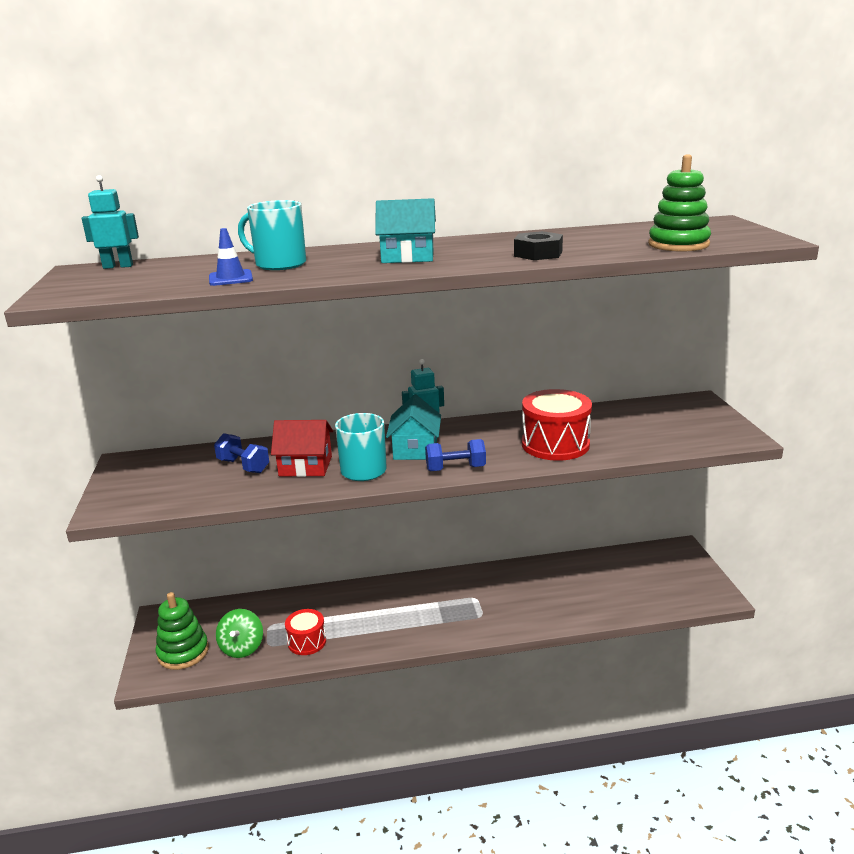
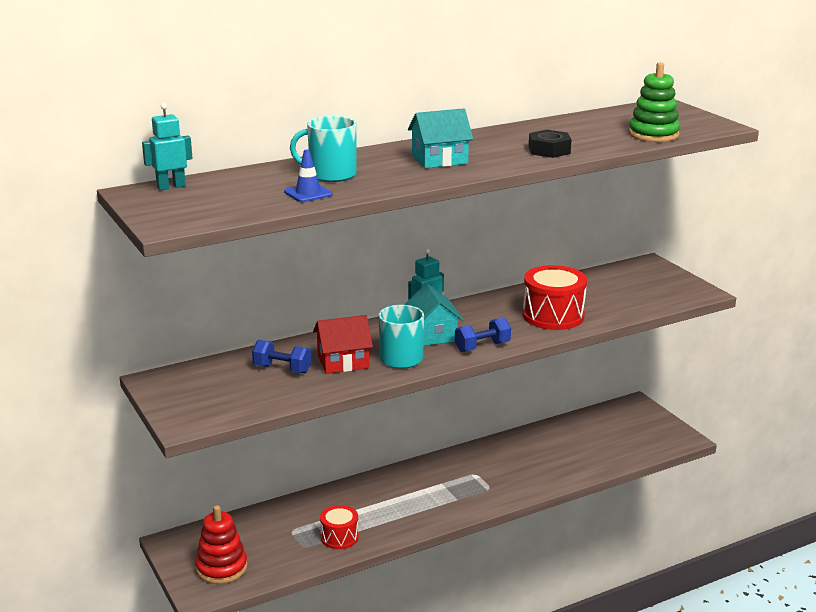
camera: 20 degrees left, 0 degrees up
green stacking toy [155,592,209,670] -> red stacking toy [195,505,248,584]
green spinning top [216,609,263,658] -> none

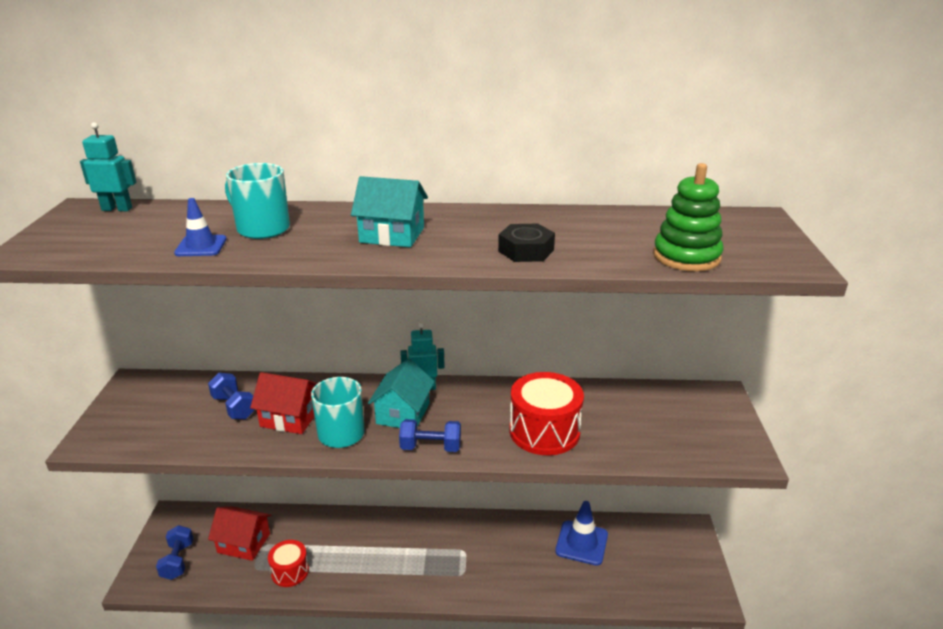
camera: 30 degrees right, 5 degrees up
red stacking toy [195,505,248,584] -> blue dumbbell [156,525,194,580]
none -> red house [208,506,271,561]
none -> blue traffic cone [555,501,608,566]

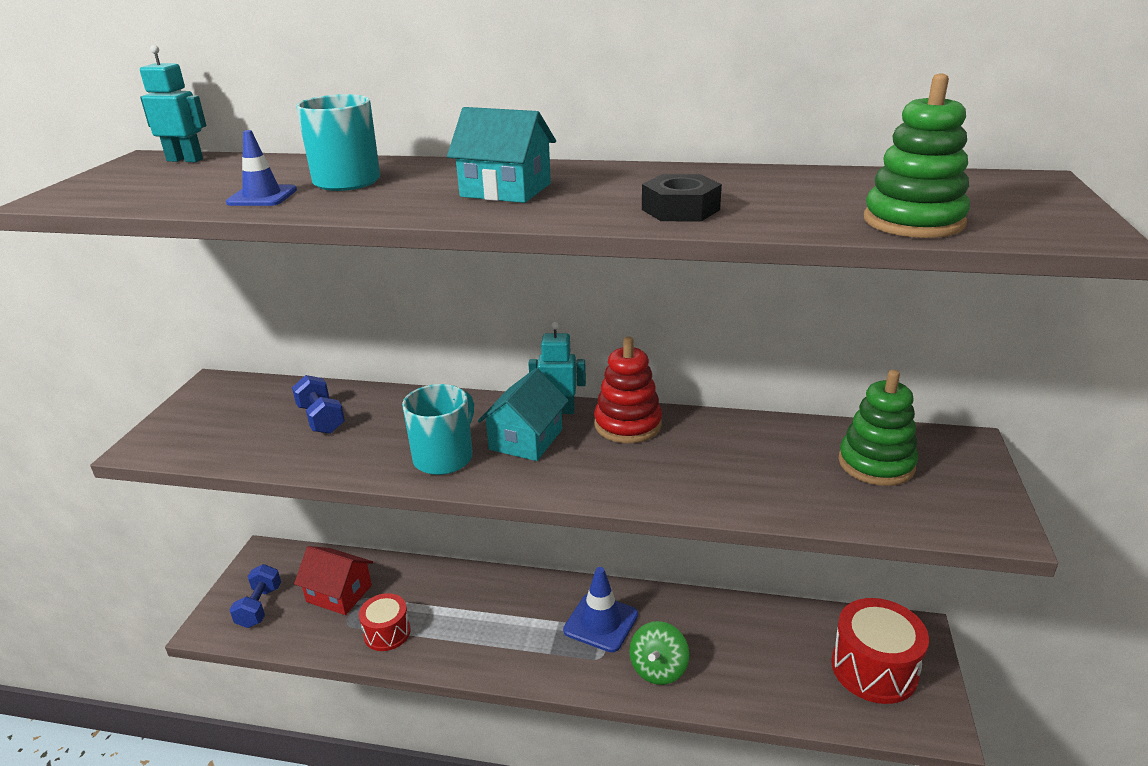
camera: 10 degrees right, 0 degrees up
red house [250,372,318,434] -> none
blue dumbbell [399,419,461,452] -> none
red drum [510,372,584,455] -> red drum moved to [831,598,929,704]
blue traffic cone [555,501,608,566] -> blue traffic cone moved to [563,567,638,653]
none -> red stacking toy [594,337,662,443]
none -> green spinning top [629,621,689,685]
none -> green stacking toy [838,370,918,486]

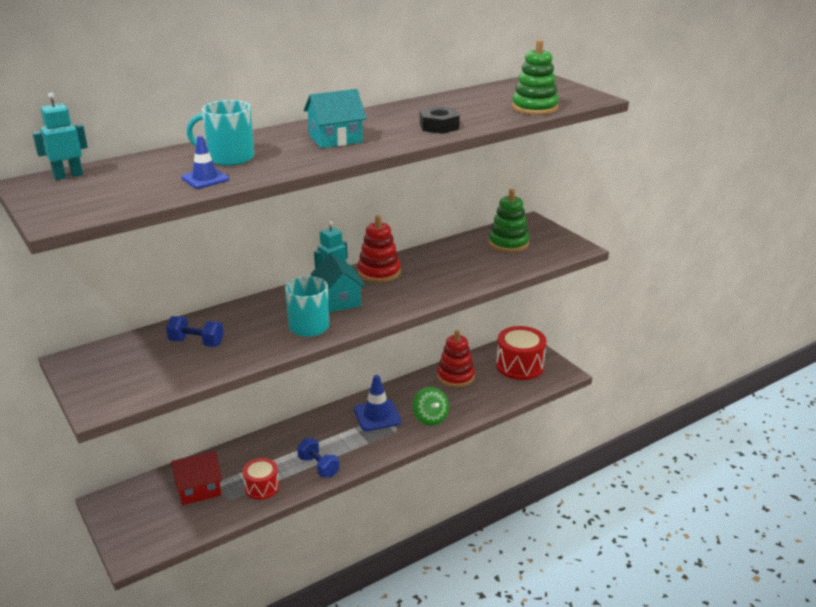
camera: 45 degrees left, 0 degrees up
blue dumbbell [229,564,281,628] -> blue dumbbell moved to [297,438,339,478]
none -> red stacking toy [437,330,475,388]

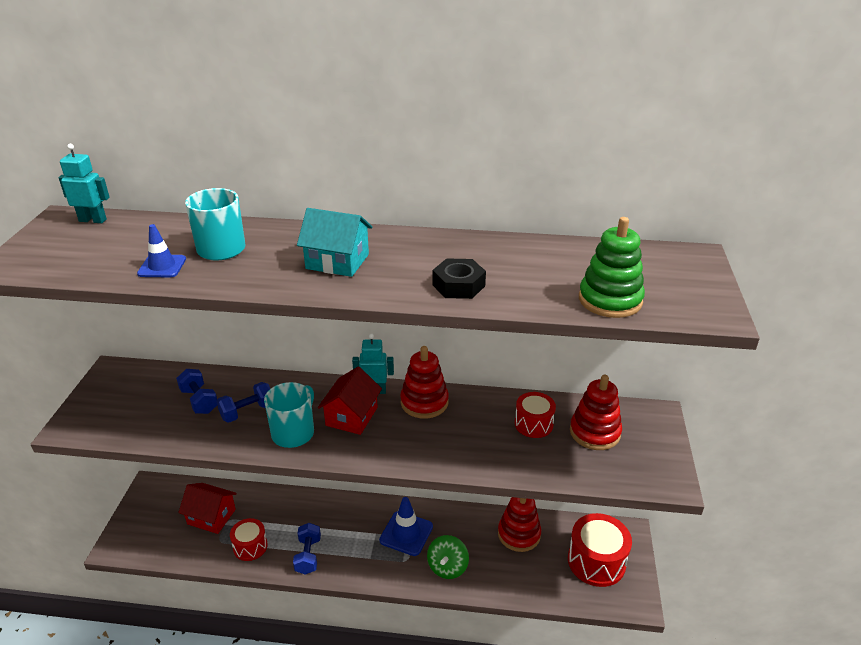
camera: 40 degrees right, 5 degrees up
turquoise house [310,253,366,312] -> red house [318,366,382,435]
green stacking toy [489,189,529,253] -> red stacking toy [570,375,622,450]
none -> blue dumbbell [217,382,270,423]
none -> red drum [515,392,556,438]

